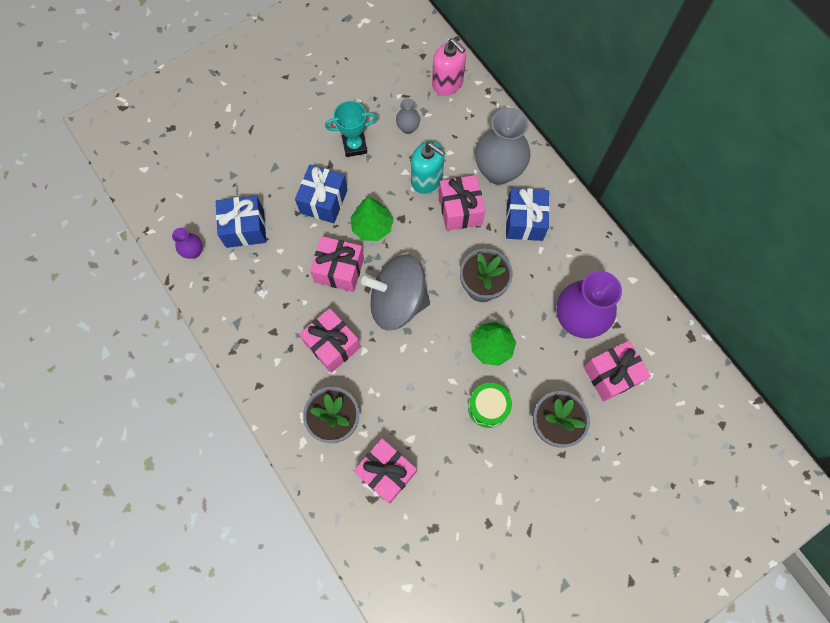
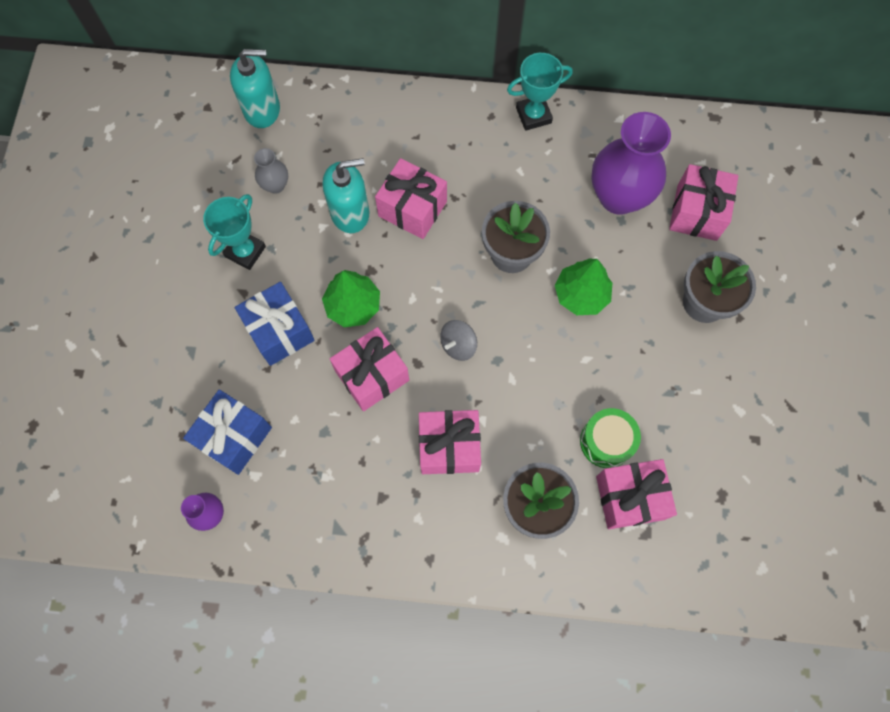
camera: 50 degrees left, 0 degrees up
grey spinning top [361,254,430,330] -> grey spinning top [440,320,477,361], size x0.42
pink soap dispenser [432,38,466,96] -> turquoise soap dispenser [230,49,280,128]
green drum [468,383,512,428] -> green drum moved to [580,408,641,468]
grey vase [475,108,531,185] -> none
blue gift [506,188,550,241] -> none
none -> turquoise trophy [507,53,573,131]

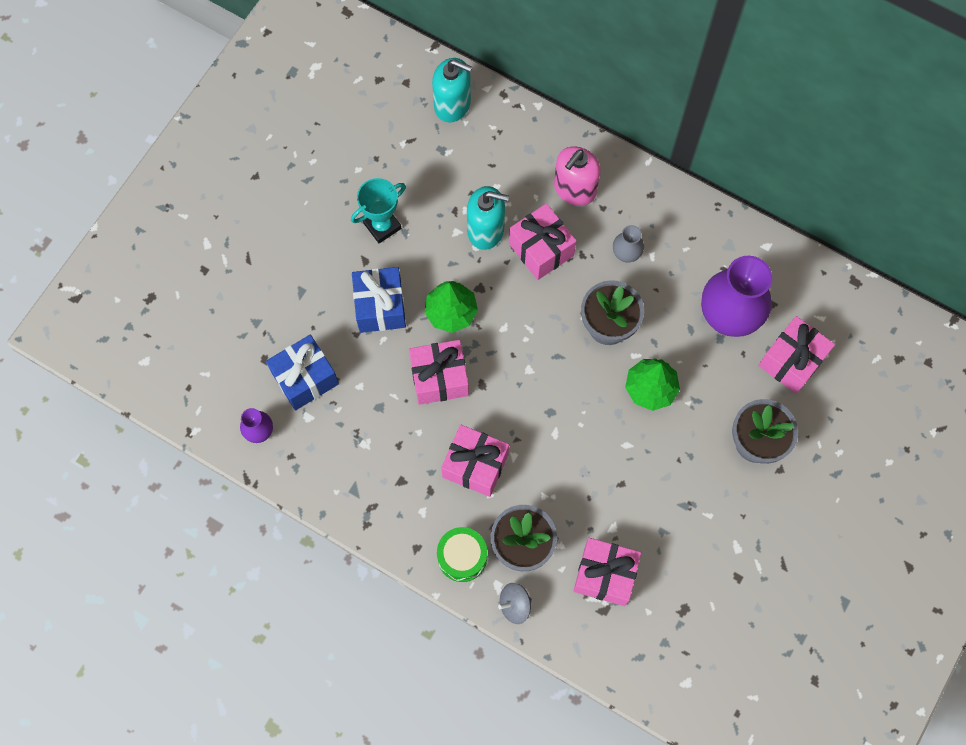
camera: 25 degrees right, 0 degrees up
grey vase [254,148,288,194] -> grey vase moved to [613,225,644,263]
grey spinning top [440,320,477,361] -> grey spinning top moved to [498,583,532,624]
turquoise trophy [507,53,573,131] -> none
green drum [580,408,641,468] -> green drum moved to [437,527,487,582]
none -> pink soap dispenser [554,146,601,206]

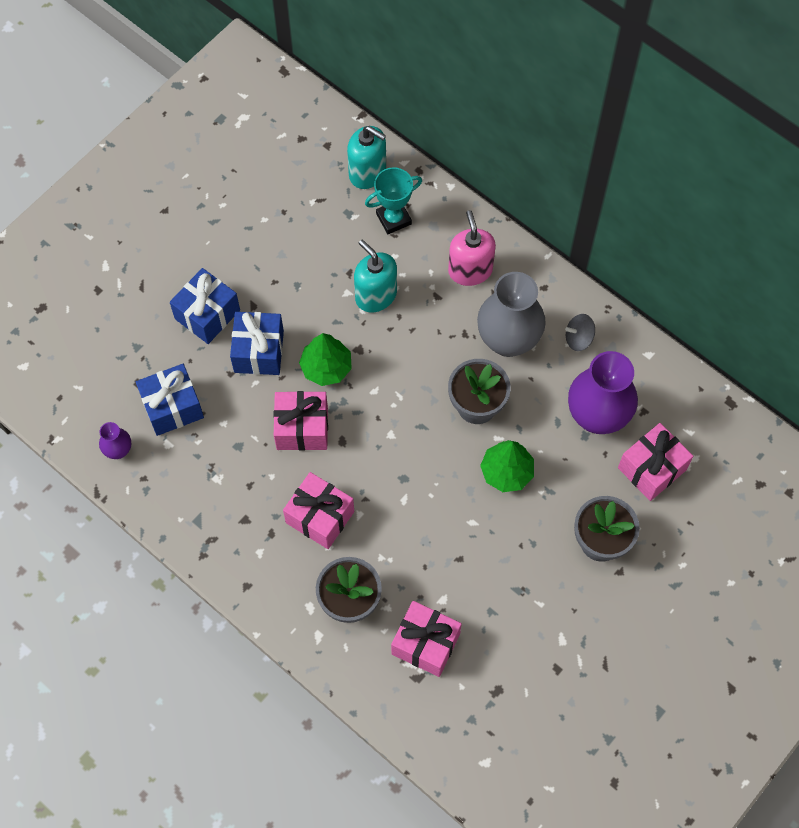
camera: 10 degrees right, 5 degrees down
turquoise trophy [351,178,406,243] -> turquoise trophy moved to [365,167,422,234]
green drum [437,527,487,582] -> none
turquoise soap dispenser [467,186,509,250] -> turquoise soap dispenser turned 150 degrees counterclockwise [354,240,397,313]
grey spinning top [498,583,532,624] -> grey spinning top moved to [565,314,595,351]
pink gift [509,203,576,280] -> none
pink soap dispenser [554,146,601,206] -> pink soap dispenser turned 120 degrees clockwise [448,210,496,286]
grey vase [613,225,644,263] -> grey vase [477,272,546,357], size x2.15
none -> blue gift [170,268,240,344]

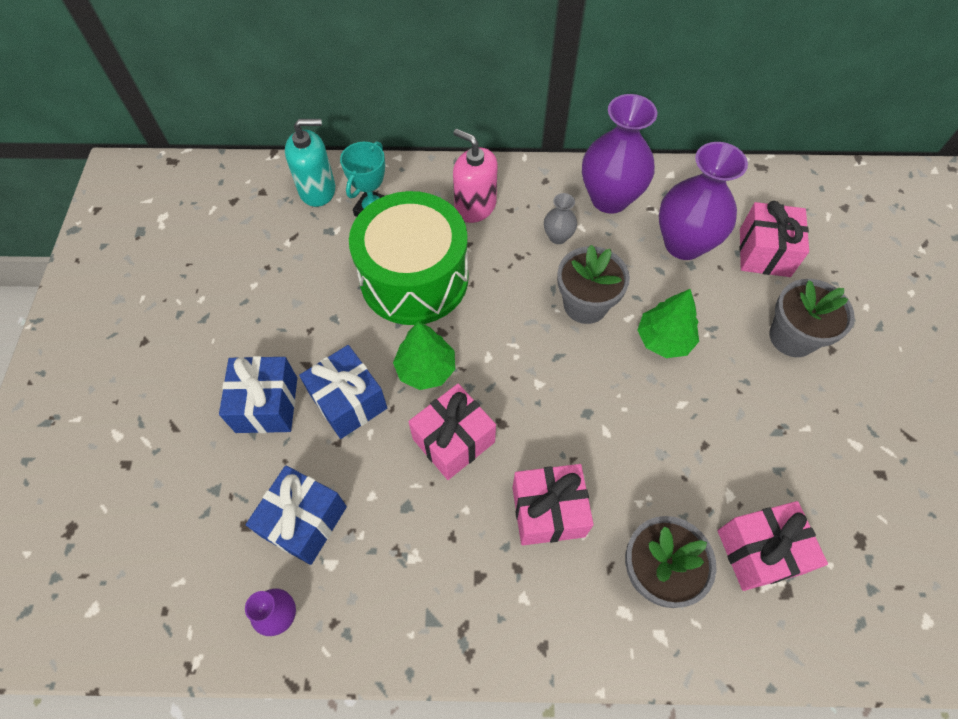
camera: 40 degrees left, 5 degrees down
turquoise soap dispenser [354,240,397,313] -> green drum [349,191,468,325]
grey vase [477,272,546,357] -> grey vase [544,193,577,244], size x0.46
grey spinning top [565,314,595,351] -> purple vase [582,94,657,214]

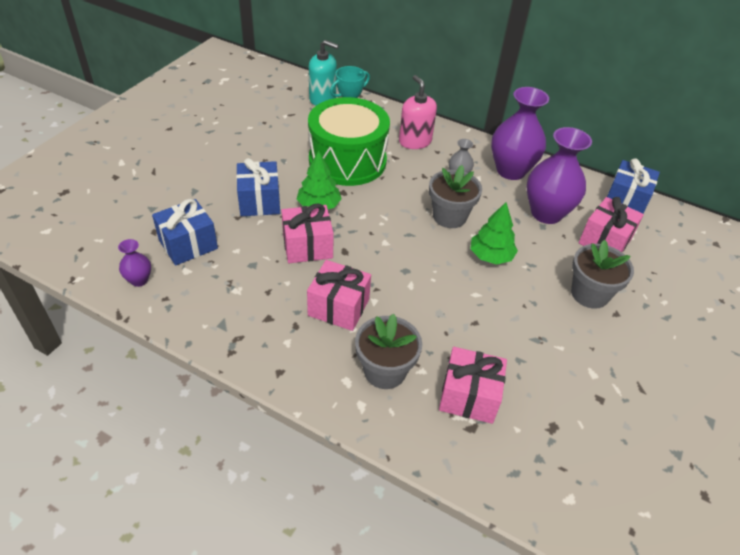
camera: 25 degrees right, 15 degrees down
blue gift [219,356,297,433] -> blue gift moved to [607,158,660,213]

